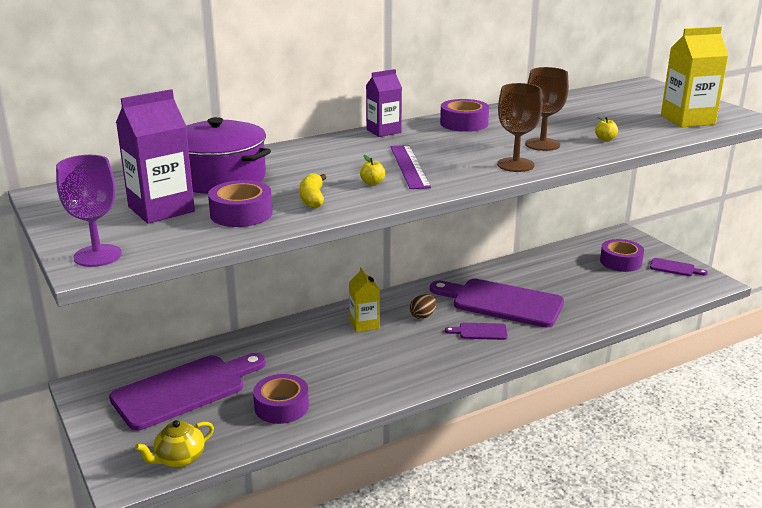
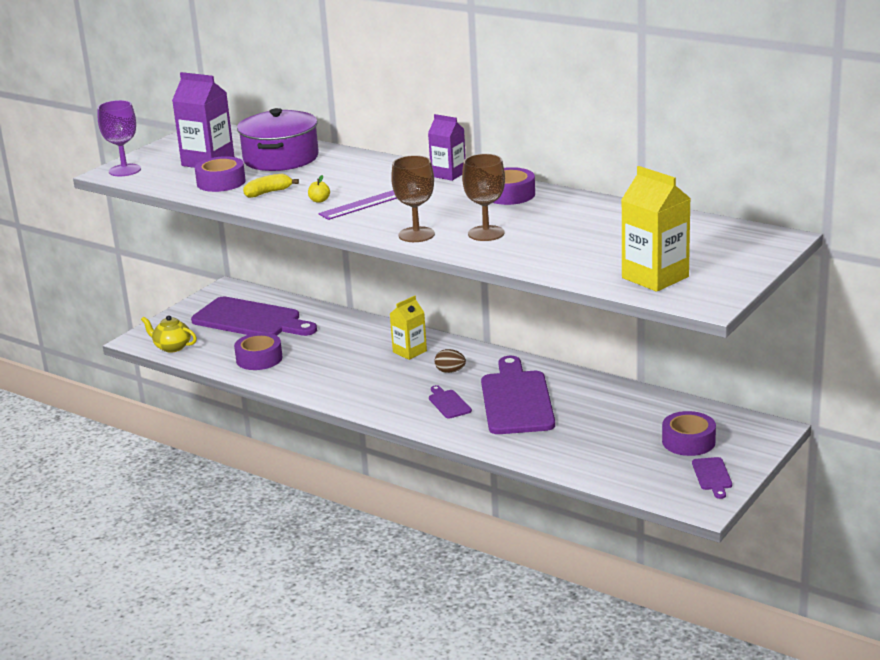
camera: 65 degrees right, 0 degrees up
yellow apple [595,117,618,141] -> none

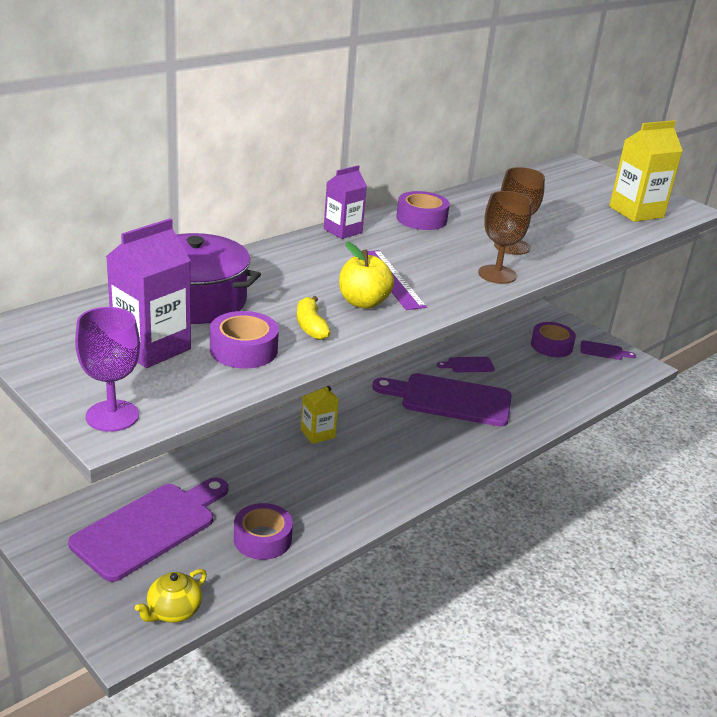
camera: 80 degrees left, 5 degrees up
yellow apple [308,175,330,203] -> yellow apple [339,242,394,309], size x2.04
purple cutting board [429,385,472,418] -> purple cutting board moved to [437,357,495,372]
brown egg [435,349,466,373] -> none

